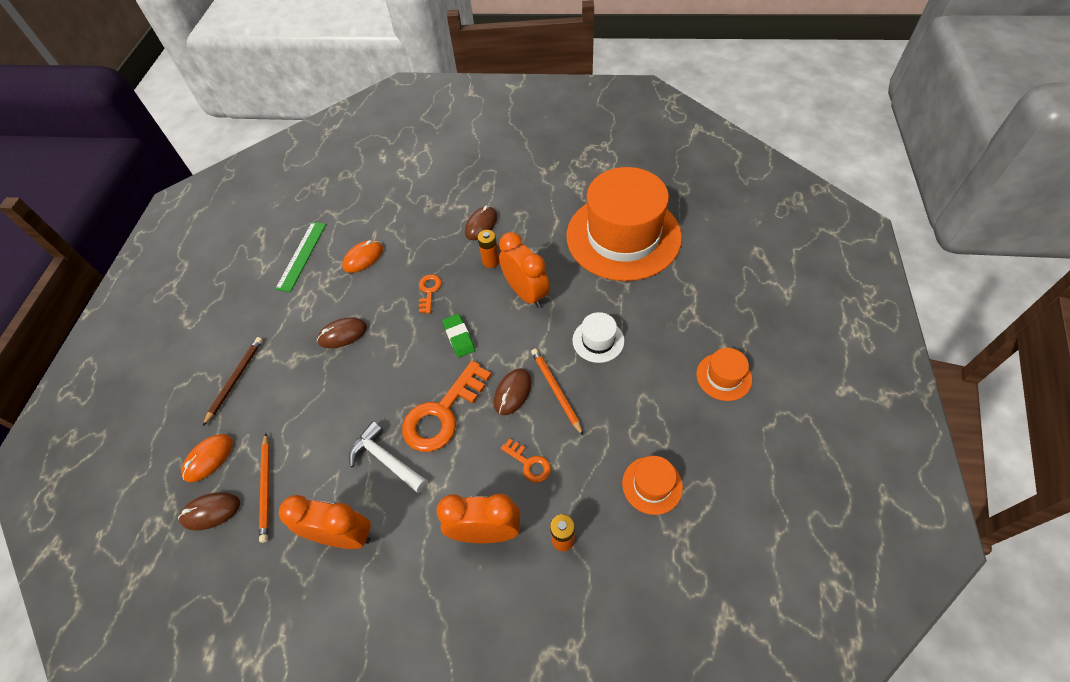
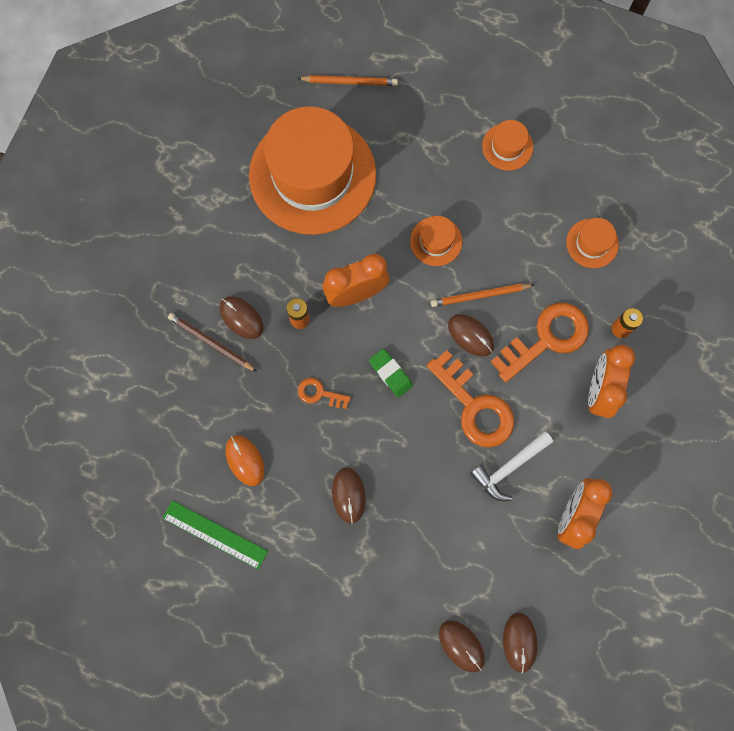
camera: 80 degrees left, 20 degrees up
orange mouse [182,434,233,482] -> brown mouse [439,620,485,672]
brown pencil [203,337,263,426] -> brown pencil moved to [168,313,257,372]
orange pencil [259,433,270,543] -> orange pencil moved to [297,75,398,86]
green eraser [442,314,475,357] -> green eraser turned 60 degrees clockwise [369,349,413,397]
orange key [501,438,551,483] -> orange key [491,303,589,382], size x2.03
white hat [572,312,624,363] -> orange hat [410,216,462,266]

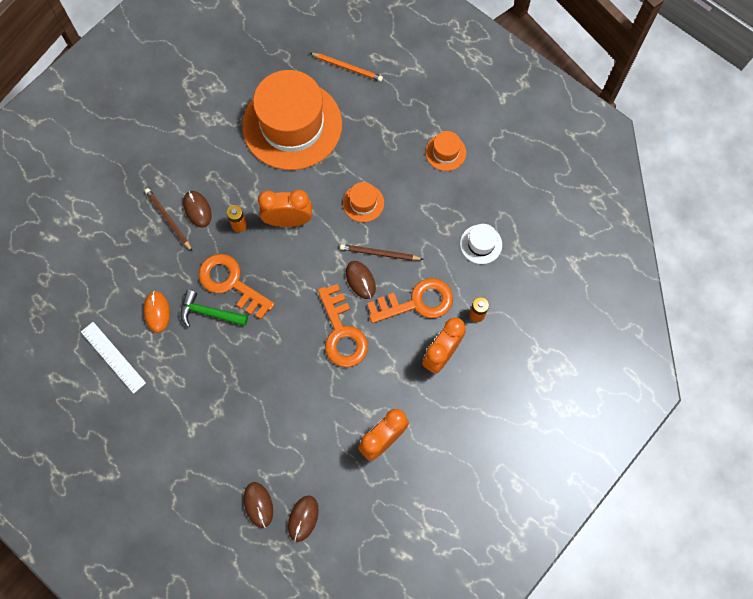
camera: 20 degrees right, 5 degrees down
green ruler [163,500,268,569] -> white ruler [81,322,146,394]
orange key [298,378,351,409] -> orange key [199,254,275,320], size x2.03
brown mouse [332,467,366,524] -> none
green eraser [369,349,413,397] -> none
orange pencil [431,284,534,307] -> brown pencil [340,244,424,261]
white hammer [470,431,553,501] -> none
orange hat [566,218,619,268] -> white hat [460,224,502,264]
none -> green hammer [181,290,248,327]

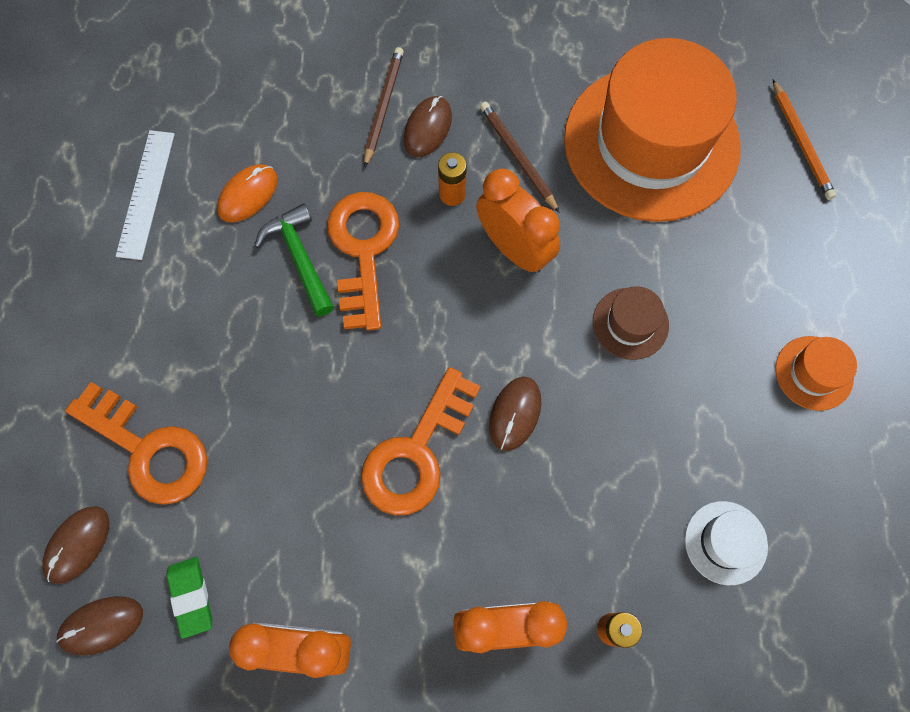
camera: 50 degrees right, 0 degrees up
brown pencil [340,244,424,261] -> brown pencil moved to [480,102,560,213]
orange hat [343,182,384,222] -> brown hat [593,286,669,360]
orange key [367,278,453,323] -> orange key moved to [65,382,207,505]
none -> green eraser [167,557,212,639]

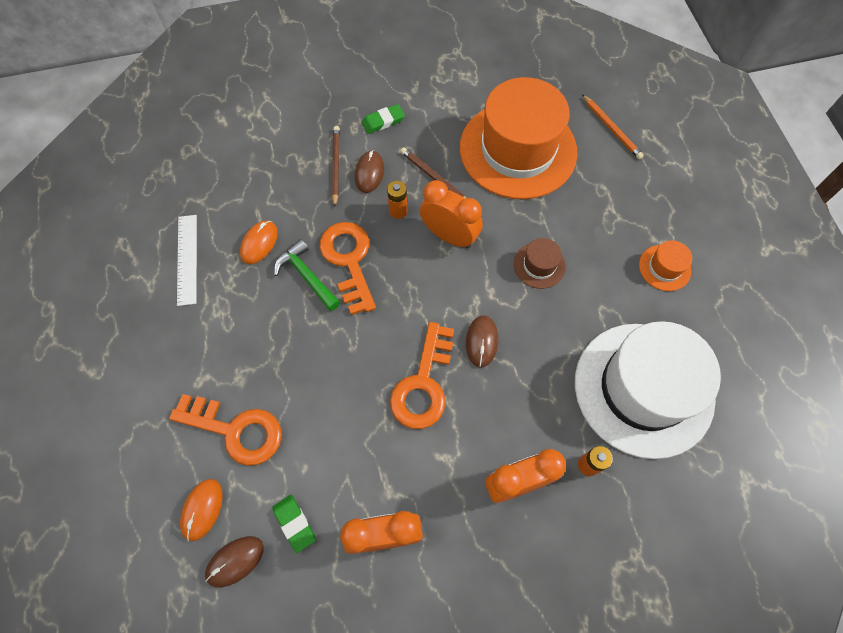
camera: 15 degrees left, 5 degrees down
brown mouse [42,506,109,584] -> orange mouse [180,479,223,541]
white hat [685,501,768,585] -> white hat [575,321,721,459], size x2.47
none -> green eraser [362,104,405,134]

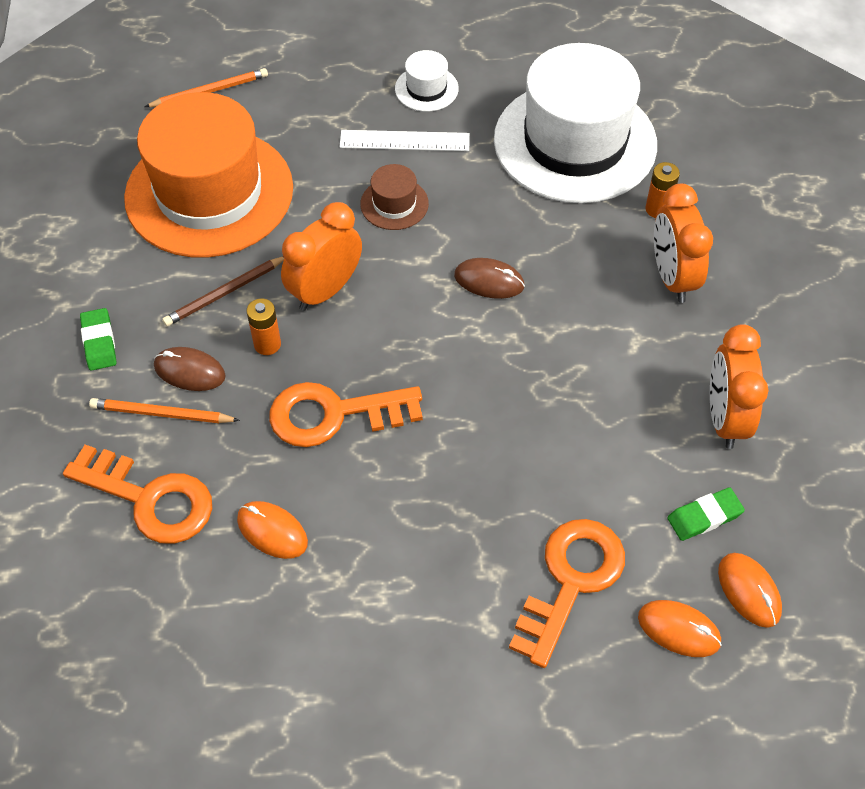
camera: 80 degrees left, 10 degrees down
white ruler [177,215,197,306] -> white ruler moved to [340,130,470,151]
brown mouse [205,536,264,588] -> orange mouse [718,553,782,628]
green hammer [274,239,340,311] -> none
brown pencil [332,126,340,207] -> orange pencil [89,398,240,423]
orange key [390,322,454,429] -> orange key moved to [63,445,212,544]
orange hat [639,240,692,291] -> white hat [395,50,459,112]

